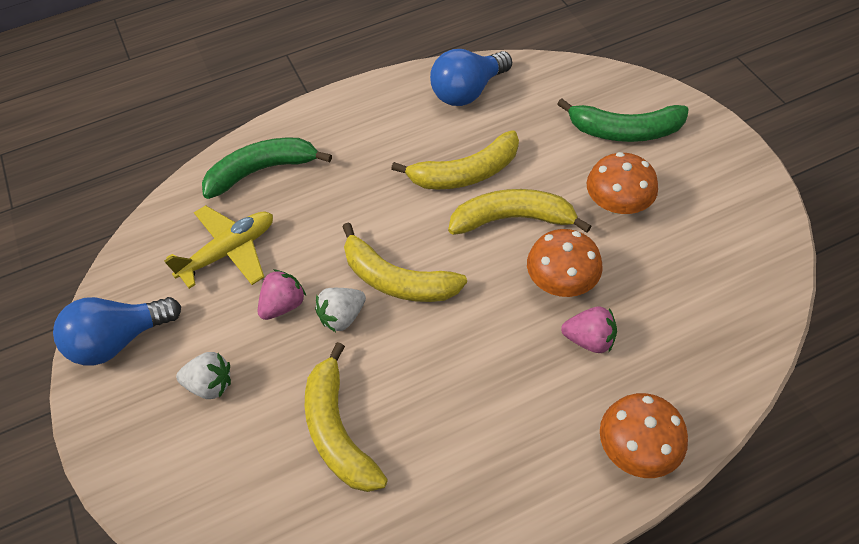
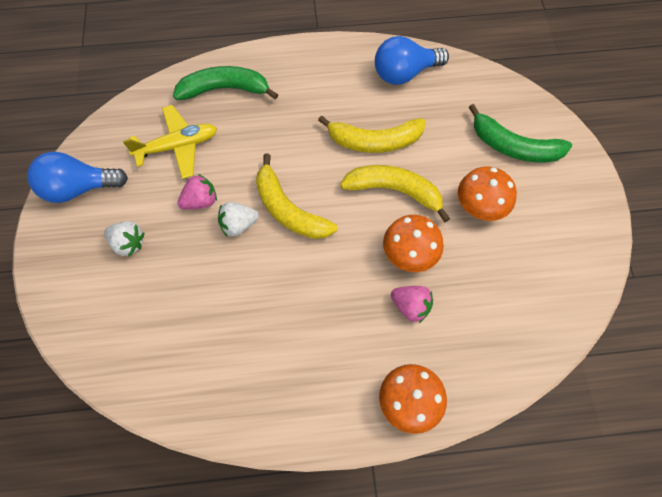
camera: 15 degrees right, 10 degrees up
yellow banana [305,342,388,492] -> none

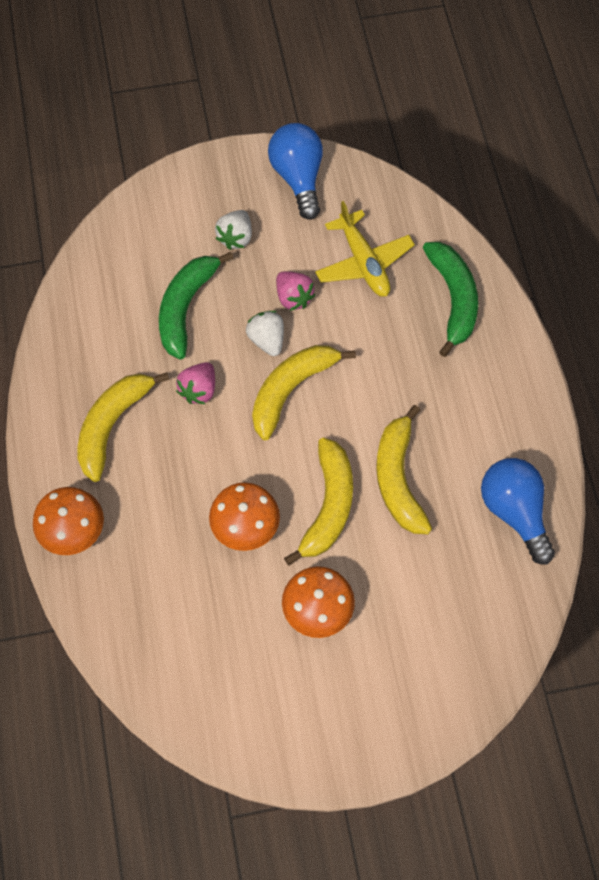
camera: 85 degrees right, 0 degrees up
pink strawberry [391,286,433,323] -> pink strawberry moved to [176,362,215,404]
green banana [469,104,572,162] -> green banana moved to [159,252,234,359]
none -> yellow banana [77,372,169,482]

